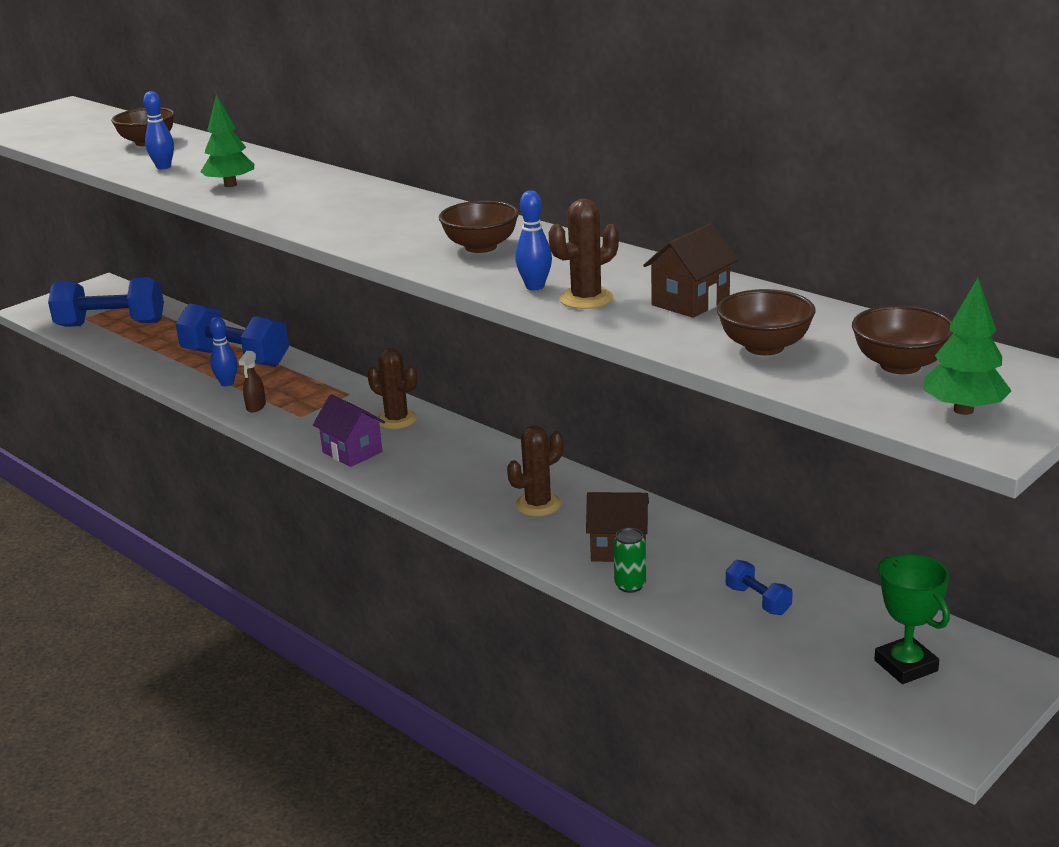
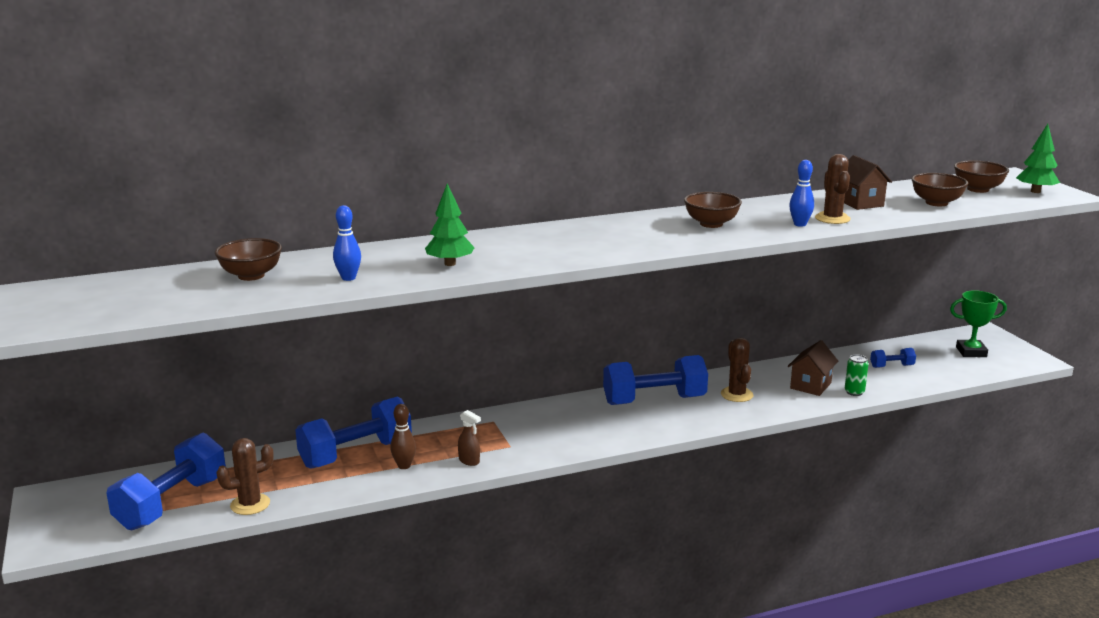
camera: 65 degrees left, 5 degrees down
blue bowling pin [210,317,237,386] -> brown bowling pin [390,404,416,469]
purple house [313,394,385,467] -> none
brown cactus [367,348,417,429] -> brown cactus moved to [216,438,274,515]
none -> blue dumbbell [603,355,708,405]

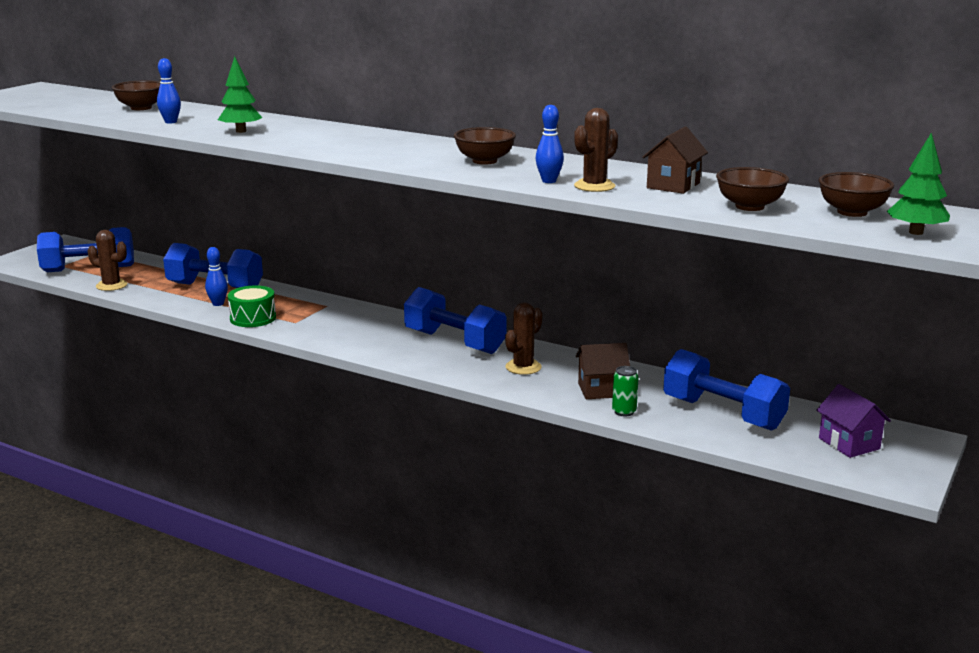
camera: 50 degrees right, 0 degrees up
brown bowling pin [390,404,416,469] -> blue bowling pin [205,247,228,306]
brown spray bottle [458,410,481,466] -> green drum [228,285,276,327]
blue dumbbell [870,348,916,368] -> blue dumbbell [663,349,790,431], size x2.23
green trophy [950,290,1007,357] -> purple house [816,384,891,458]

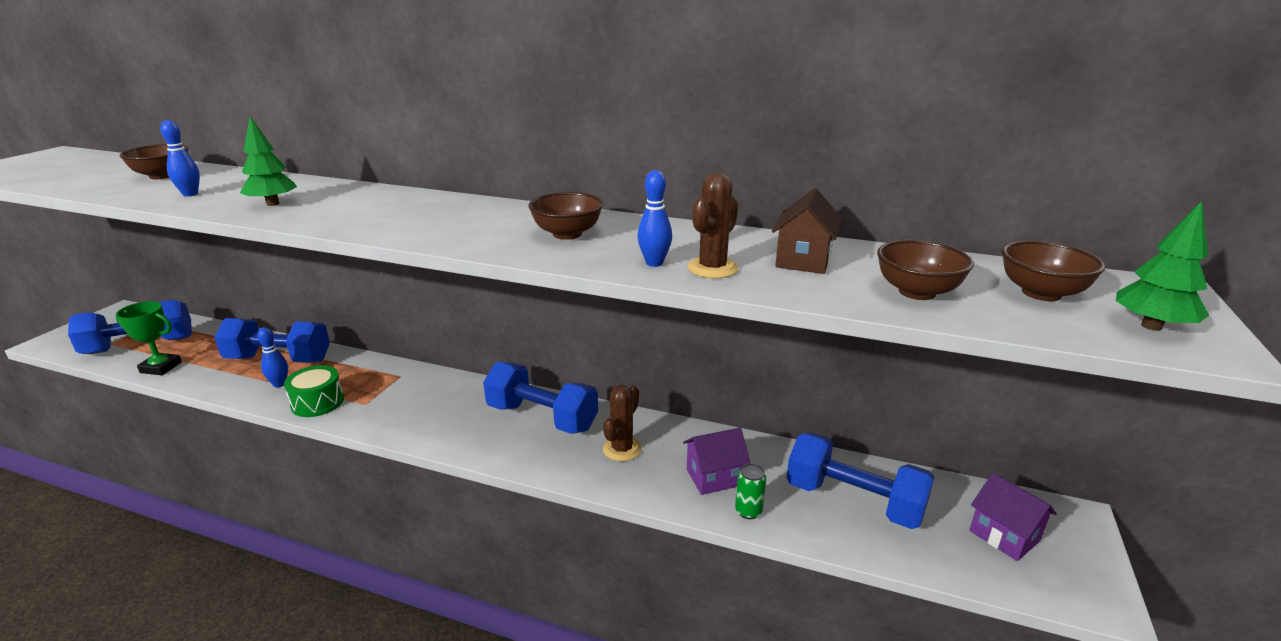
camera: 10 degrees left, 5 degrees up
brown cactus [88,230,128,291] -> green trophy [115,301,182,375]
brown house [576,343,630,399] -> purple house [683,428,750,495]

